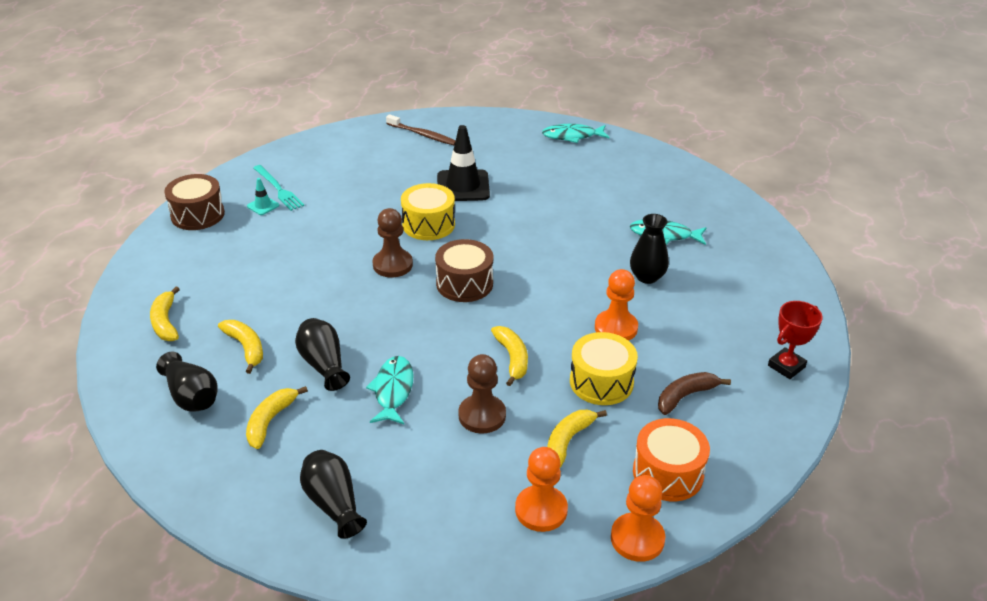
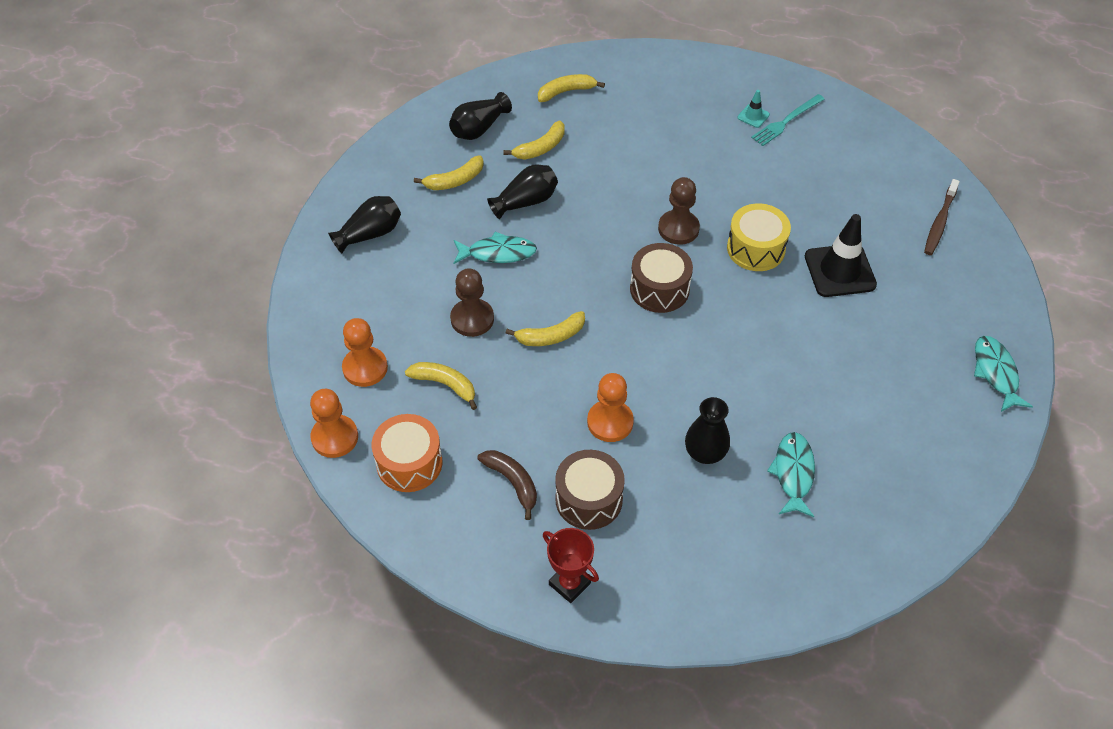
camera: 85 degrees right, 15 degrees up
brown drum [164,174,225,230] -> brown drum moved to [555,450,625,530]
yellow banana [246,386,308,449] -> yellow banana turned 135 degrees clockwise [414,155,484,190]
yellow drum [570,332,638,405] -> none

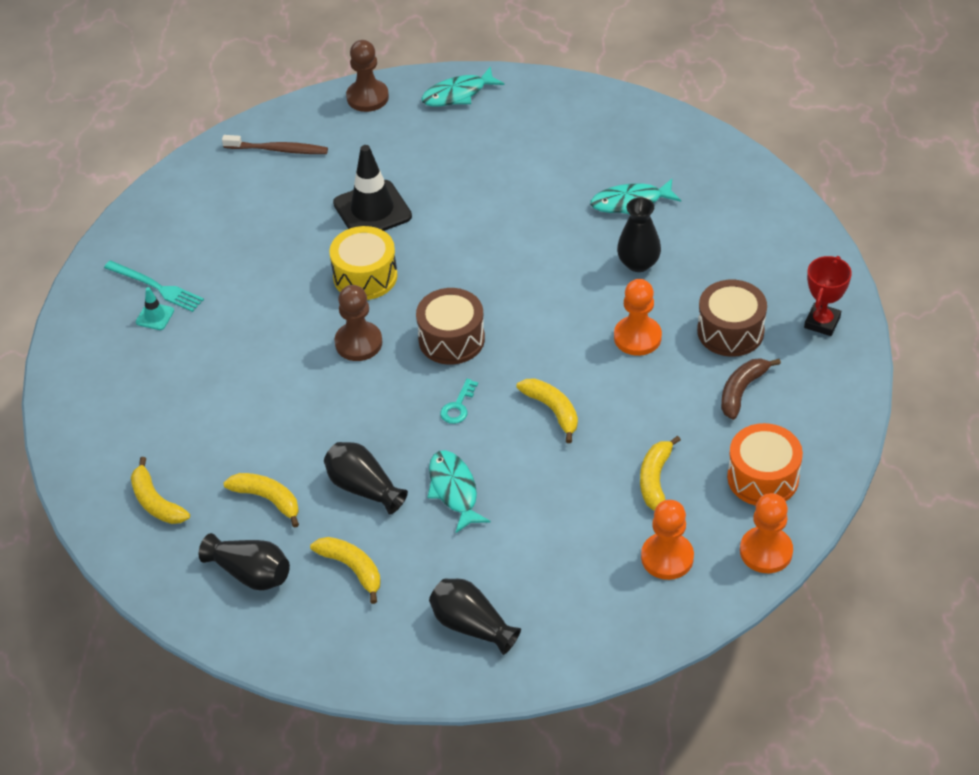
camera: 105 degrees left, 5 degrees down
brown pawn [450,268,494,337] -> brown pawn moved to [346,40,389,112]
none -> turquoise key [440,379,478,424]

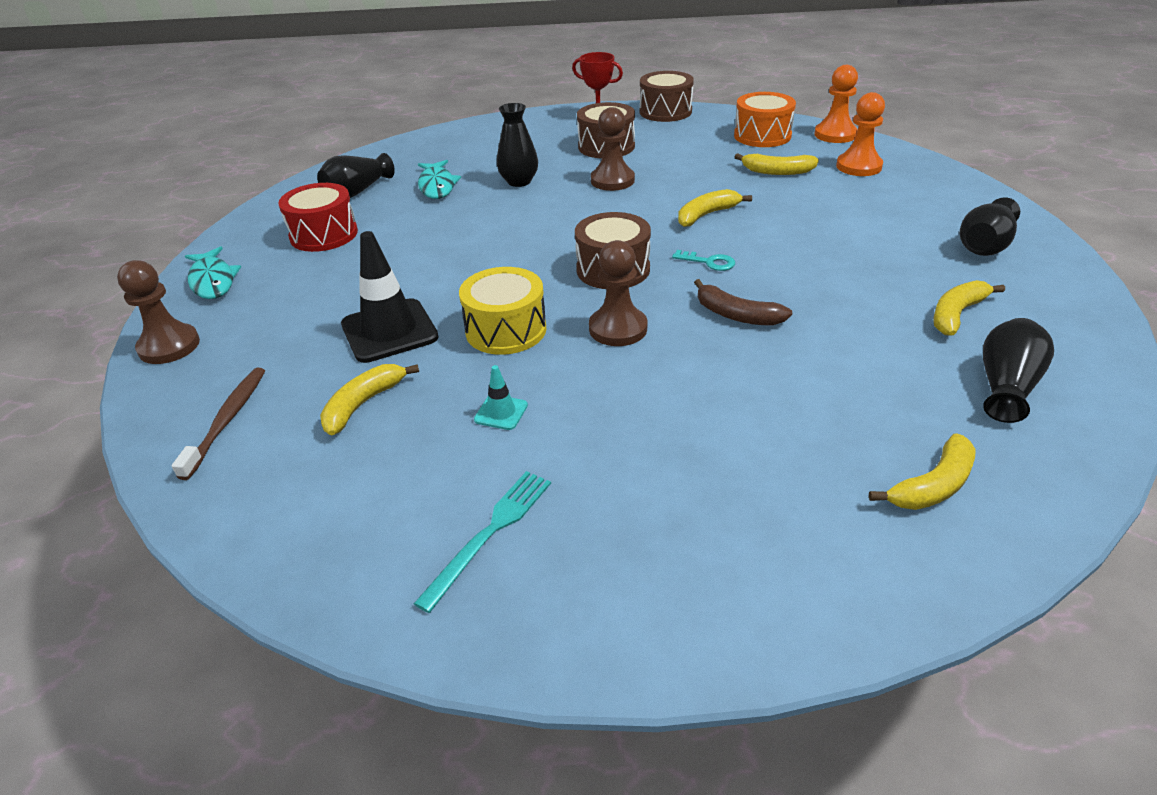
camera: 90 degrees left, 10 degrees down
turquoise traffic cone [136,287,174,330] -> turquoise traffic cone moved to [474,365,528,430]
yellow banana [223,473,299,528] -> yellow banana moved to [320,364,419,435]
black vase [324,442,408,515] -> black vase moved to [317,153,395,198]
turquoise fish [427,450,491,534] -> none
orange pawn [614,279,662,356] -> brown pawn [591,107,635,191]
brown banana [721,358,781,420] -> brown banana moved to [694,279,792,326]
none -> red drum [278,183,358,252]
none -> brown drum [640,71,694,122]

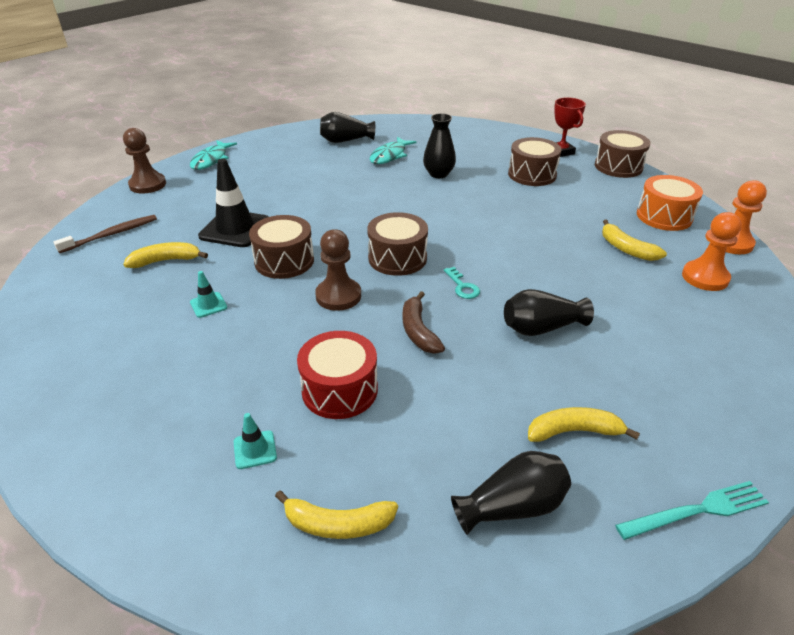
camera: 40 degrees right, 0 degrees up
red drum [278,183,358,252] -> red drum moved to [297,331,378,419]
turquoise fork [414,471,551,613] -> turquoise fork moved to [615,481,769,540]
yellow drum [459,267,546,355] -> brown drum [249,215,314,279]
brown pawn [591,107,635,191] -> none
yellow banana [678,189,752,227] -> none
black vase [960,197,1020,256] -> black vase moved to [504,289,594,336]
none -> turquoise traffic cone [234,413,277,469]

